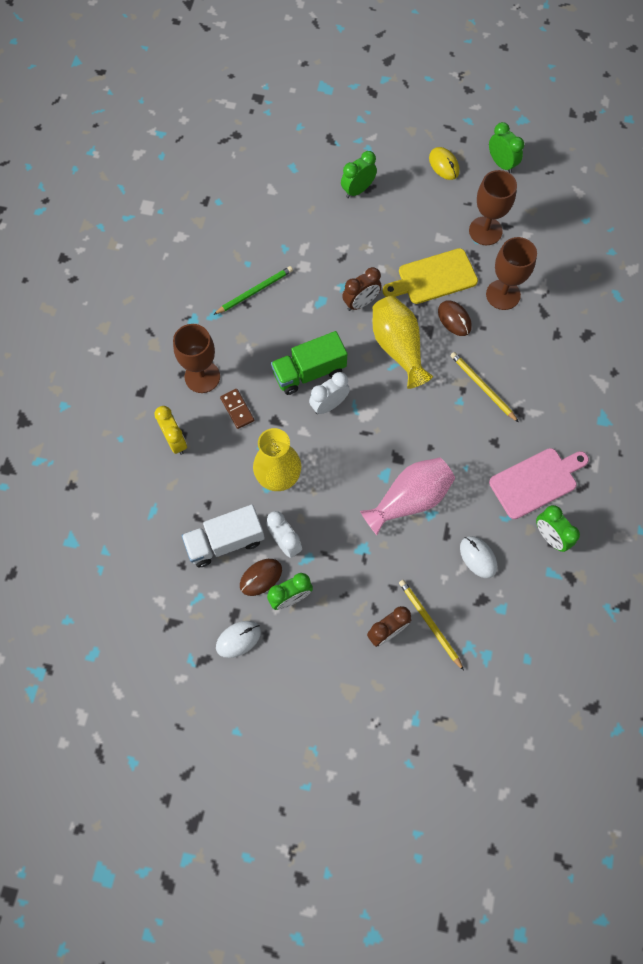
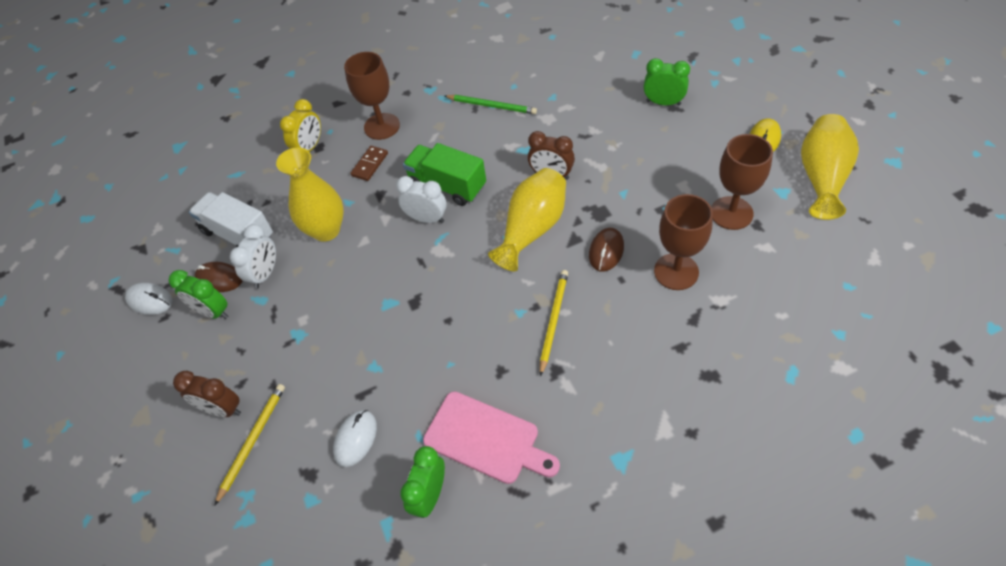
camera: 60 degrees right, 15 degrees down
pink vase [360,457,455,535] -> none
yellow cutting board [383,248,478,304] -> none
green clock [489,122,524,174] -> yellow vase [801,114,859,220]

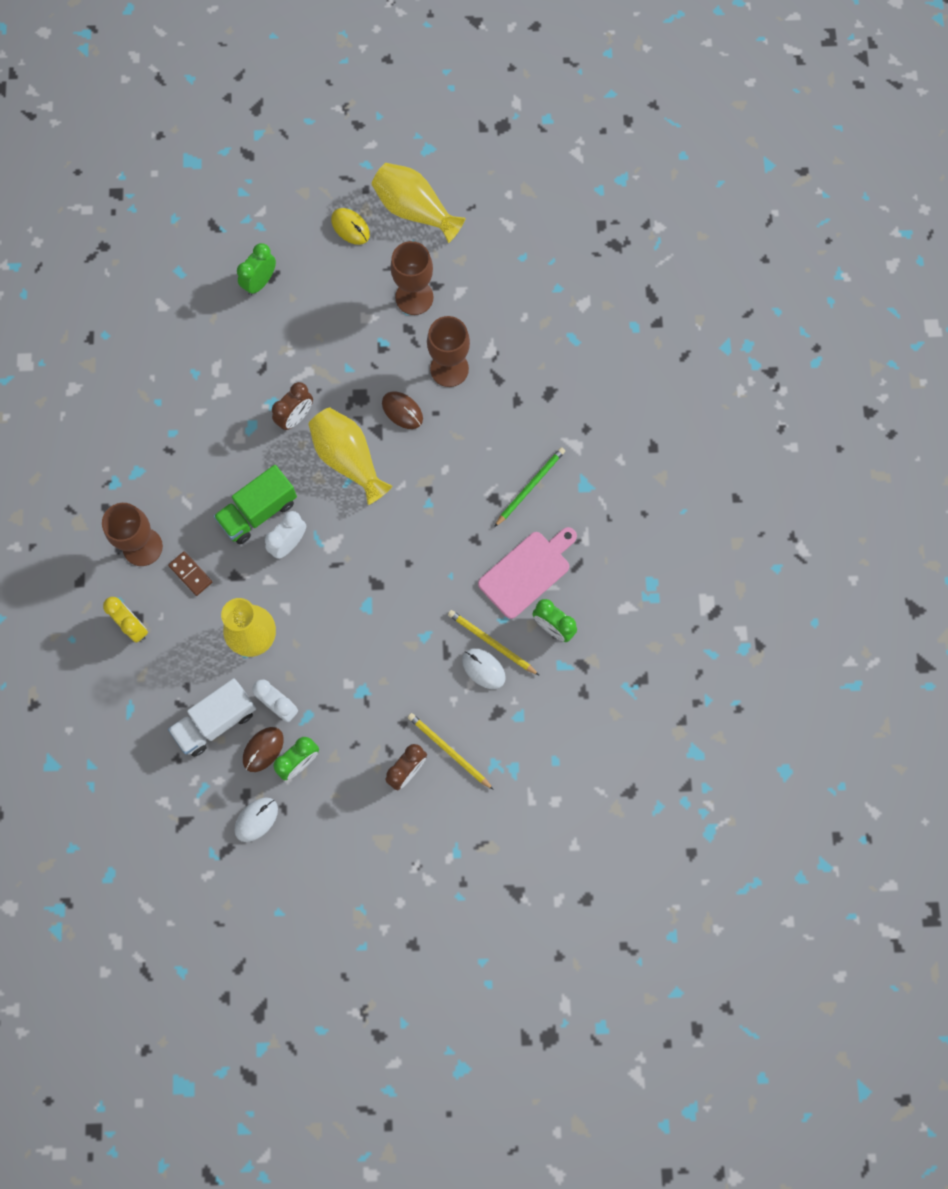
camera: 75 degrees left, 20 degrees up
green pencil [445,95,537,114] -> green pencil moved to [494,447,565,527]
yellow pencil [540,270,568,376] -> yellow pencil moved to [448,610,540,676]

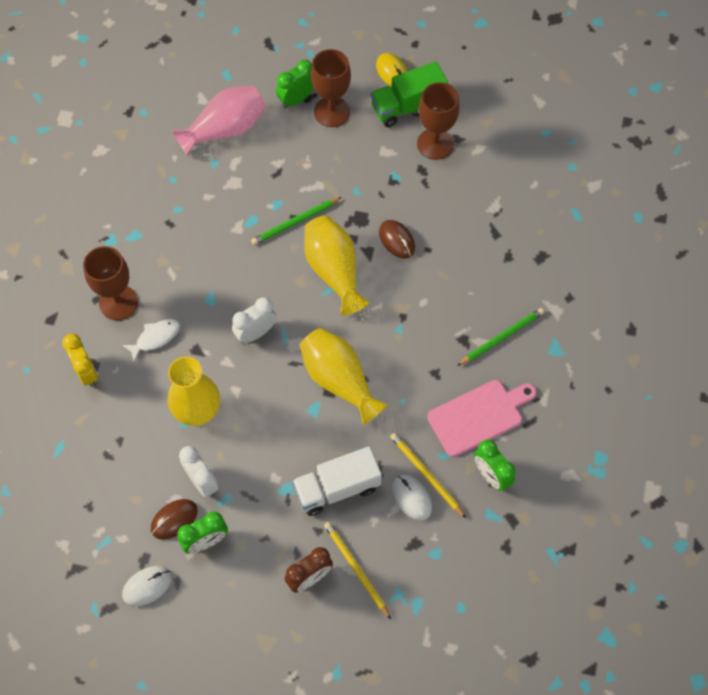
camera: 15 degrees right, 10 degrees down
brown domino [168,551,212,596] -> white fish [122,319,180,362]
white truck [168,678,256,757] -> white truck moved to [292,446,382,516]
green truck [213,465,297,544] -> green truck moved to [371,62,448,127]
brown clock [272,382,313,430] -> green pencil [251,197,342,245]
yellow vase [372,163,465,243] -> yellow vase moved to [299,328,388,425]
brown goblet [427,316,470,387] -> brown goblet moved to [311,49,351,127]
none -> pink vase [172,85,266,156]

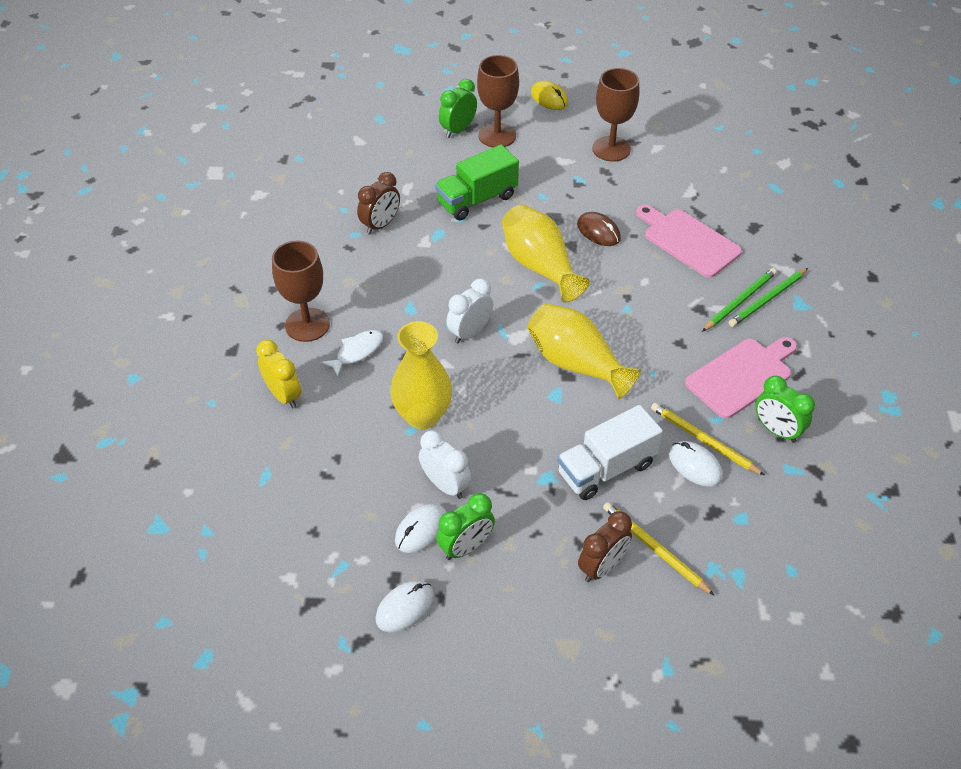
camera: 10 degrees left, 15 degrees down
brown mouse [151,499,198,540] -> white mouse [395,504,446,553]
pink vase [172,85,266,156] -> none
green pencil [251,197,342,245] -> green pencil moved to [729,268,808,327]
green truck [371,62,448,127] -> green truck moved to [435,144,519,220]
none -> brown clock [357,172,400,235]
none -> pink cutting board [636,205,742,278]

